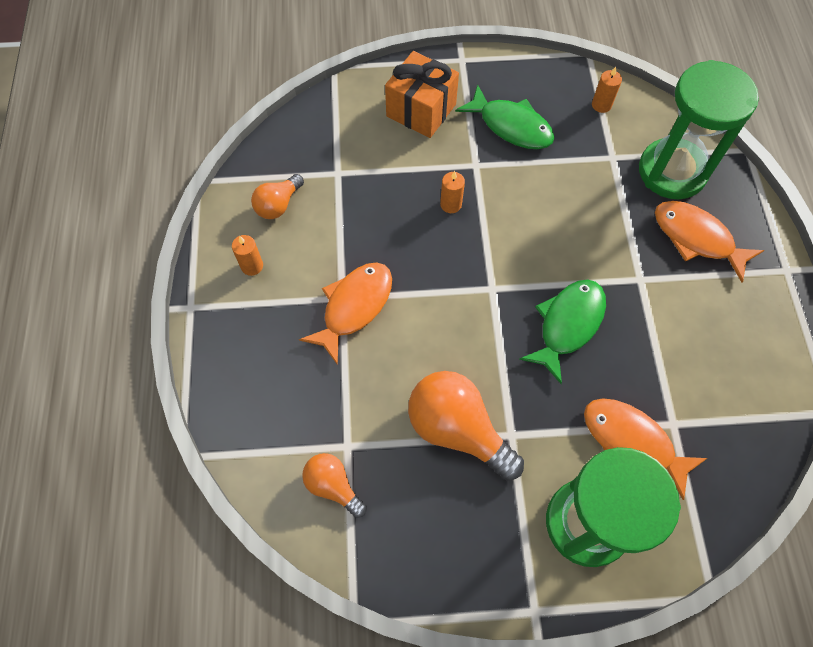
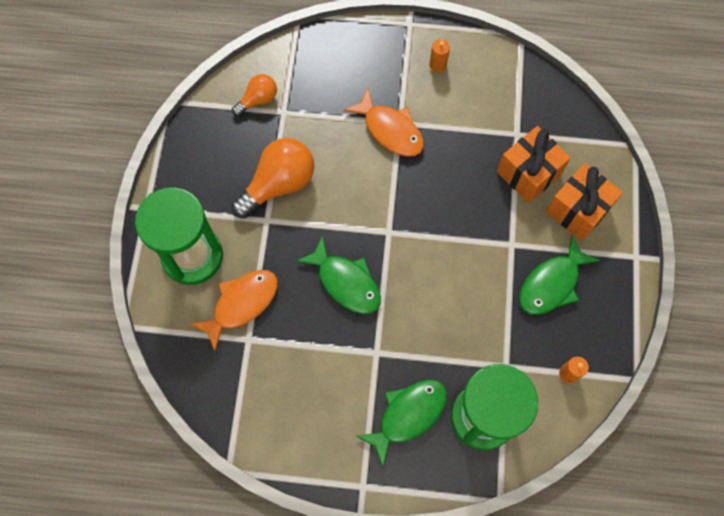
camera: 100 degrees right, 5 degrees up
orange light bulb [251,174,304,219] -> none
orange candle [440,171,465,213] -> none
orange fish [655,201,764,282] -> green fish [356,380,447,467]
none -> orange gift [497,126,571,203]

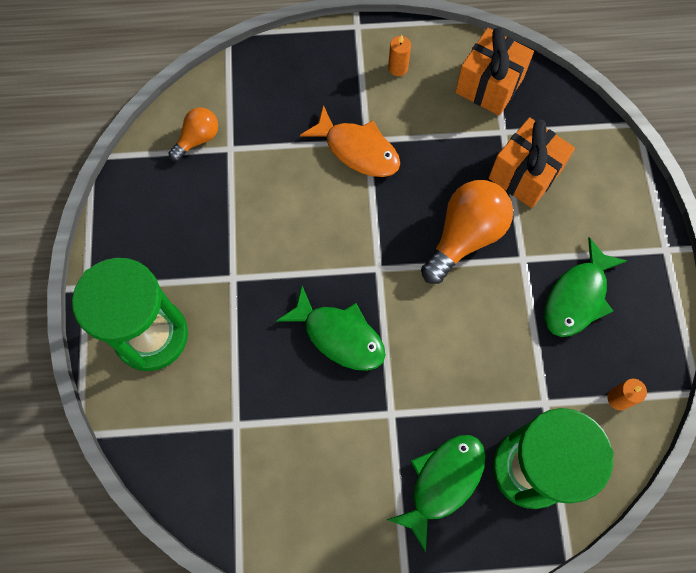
camera: 10 degrees left, 0 degrees up
orange fish [190,270,278,351] -> none
orange light bulb [231,138,314,218] -> orange light bulb moved to [421,180,513,284]
orange gift [546,163,623,241] -> orange gift moved to [455,27,534,116]

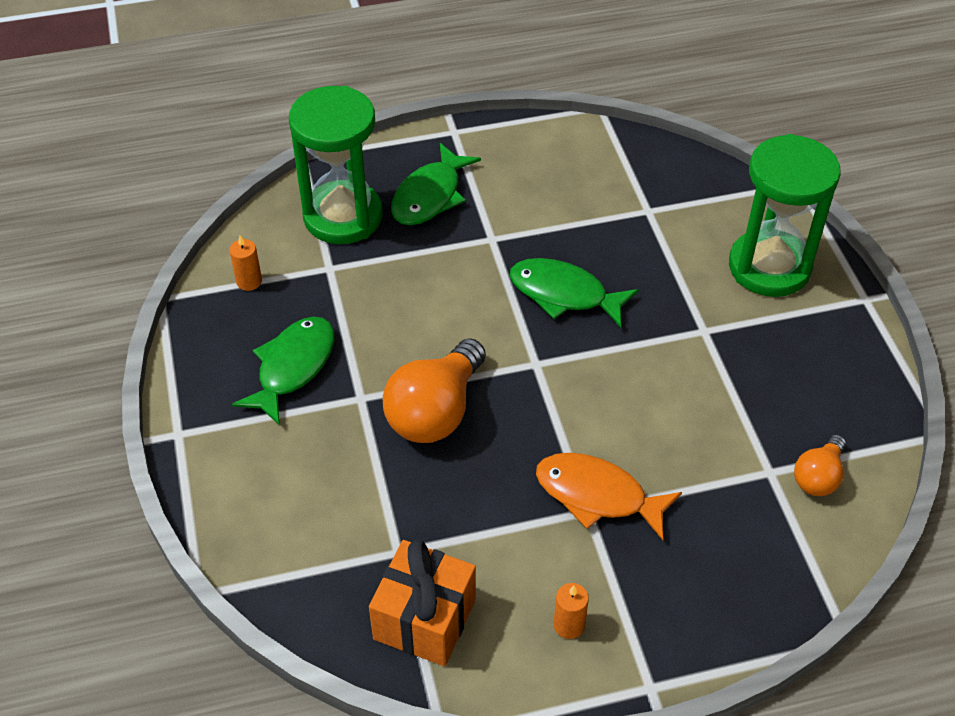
camera: 170 degrees right, 20 degrees down
orange gift [489,117,575,208] -> none

